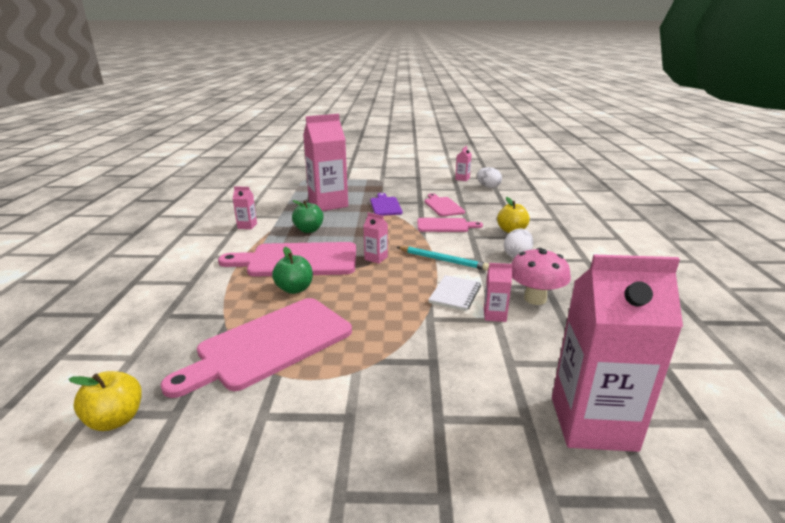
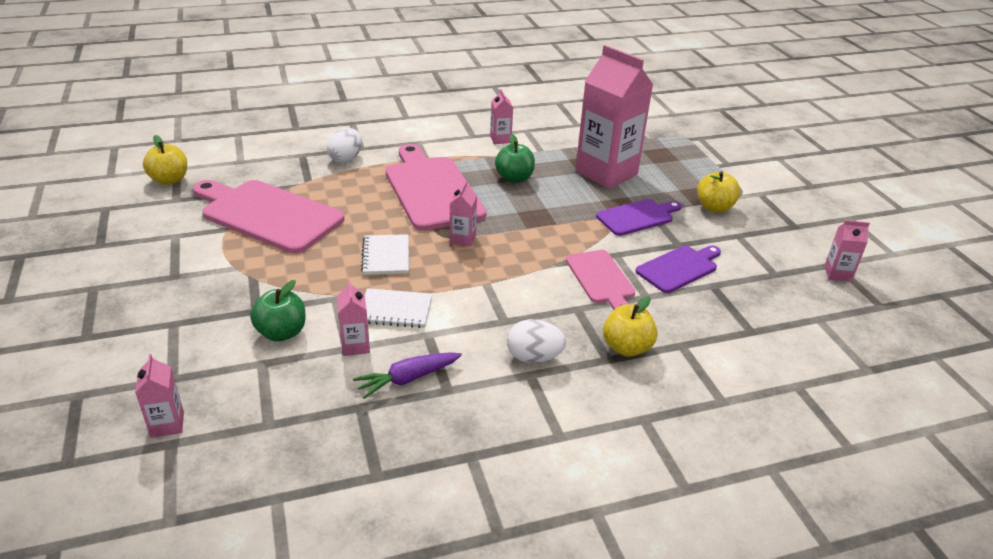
camera: 70 degrees right, 10 degrees up
green apple [272,247,313,294] -> green apple moved to [250,280,306,341]
turquoise pencil [397,246,489,271] -> none
pink cutting board [424,193,465,217] -> purple cutting board [636,246,721,293]
white egg [477,167,502,188] -> white egg moved to [326,128,362,163]
pink mushroom [511,248,571,305] -> purple carrot [353,352,462,399]
pink carton [552,254,683,452] -> pink carton [135,354,184,438], size x0.43
none -> white notebook [361,234,409,275]
none -> yellow apple [697,171,741,213]

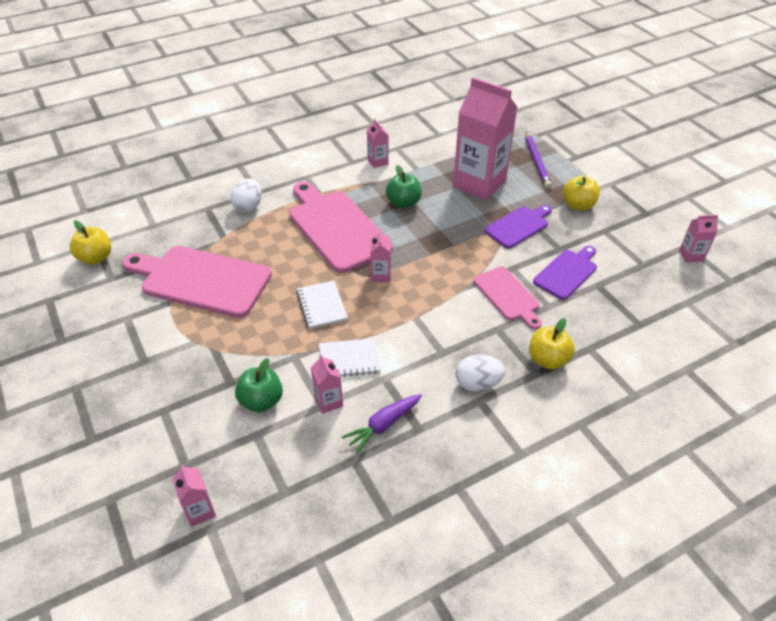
camera: 10 degrees left, 10 degrees up
none -> purple pencil [526,132,552,188]

